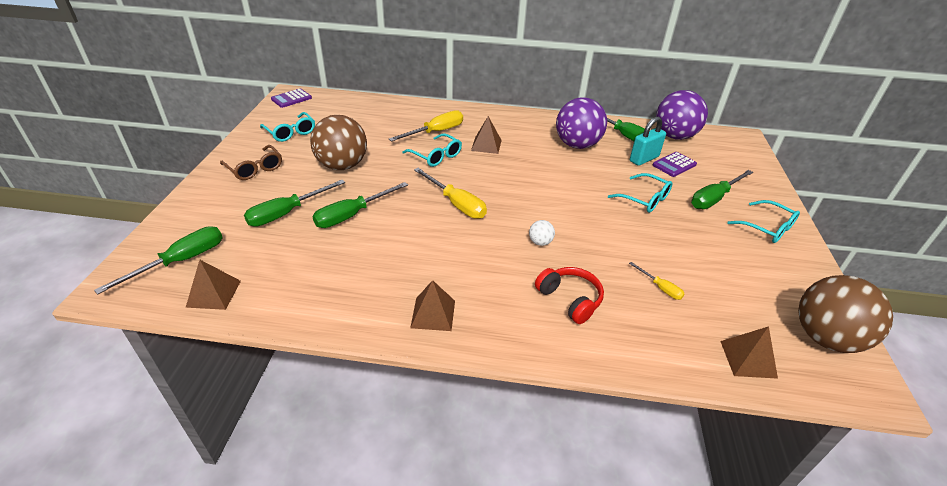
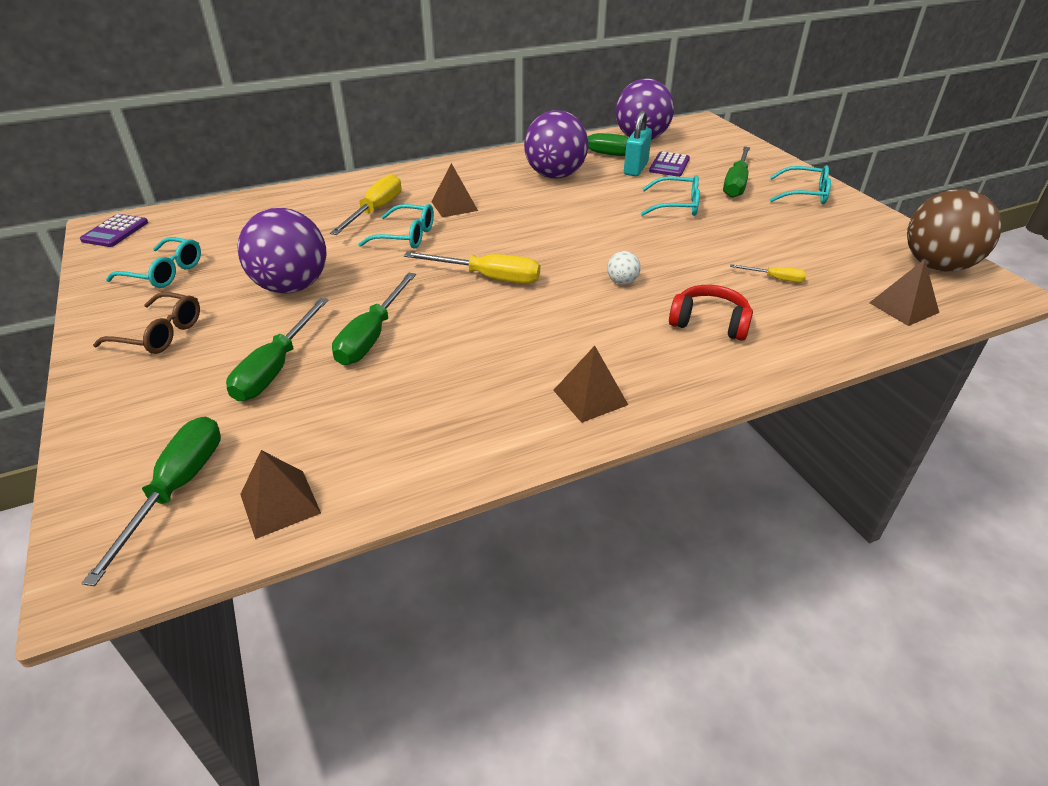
camera: 30 degrees left, 0 degrees up
brown ball [310,115,367,170] -> purple ball [237,208,327,293]

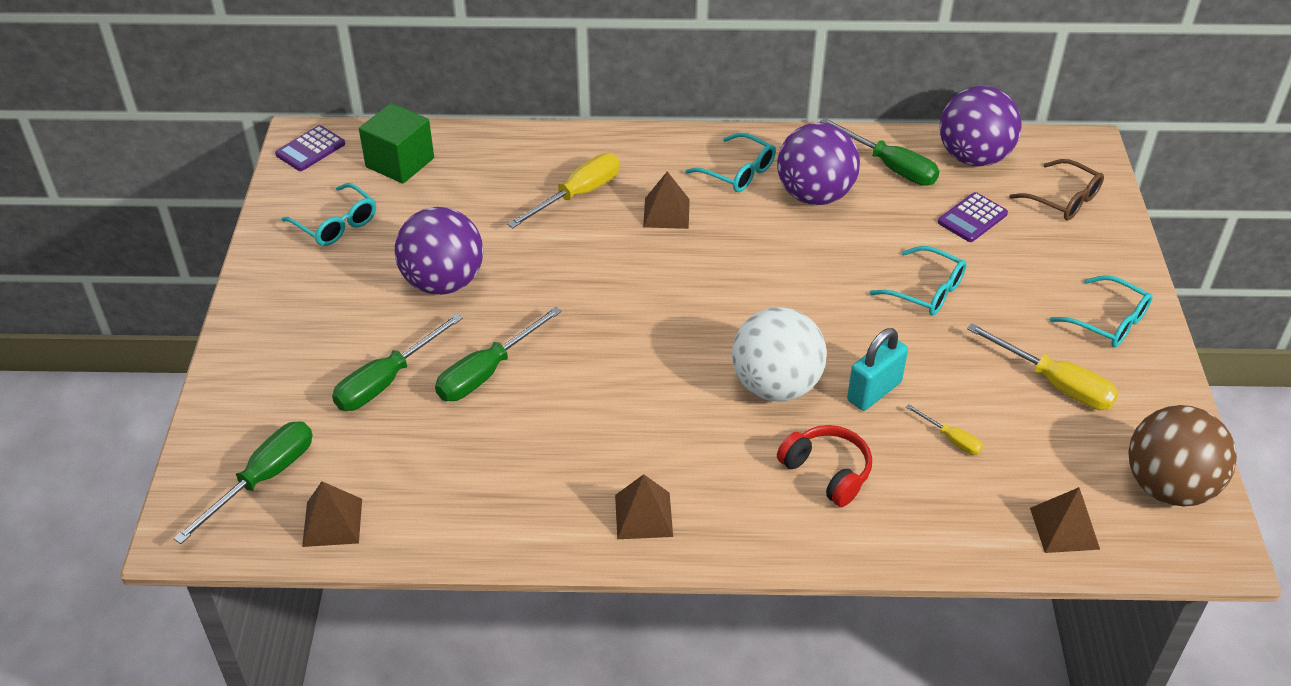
camera: 25 degrees right, 5 degrees up
brown glasses [93,292,200,354] -> brown glasses moved to [1009,159,1104,221]
turquoise glasses [358,204,434,249] -> turquoise glasses moved to [685,133,776,192]
yellow screwdriver [404,252,540,284] -> yellow screwdriver moved to [967,323,1119,410]
white ball [607,251,641,285] -> white ball [732,307,827,402], size x2.45
turquoise padlock [624,110,652,176] -> turquoise padlock moved to [847,328,908,411]
green screwdriver [723,147,750,198] -> none
none -> green cube [359,103,434,184]

